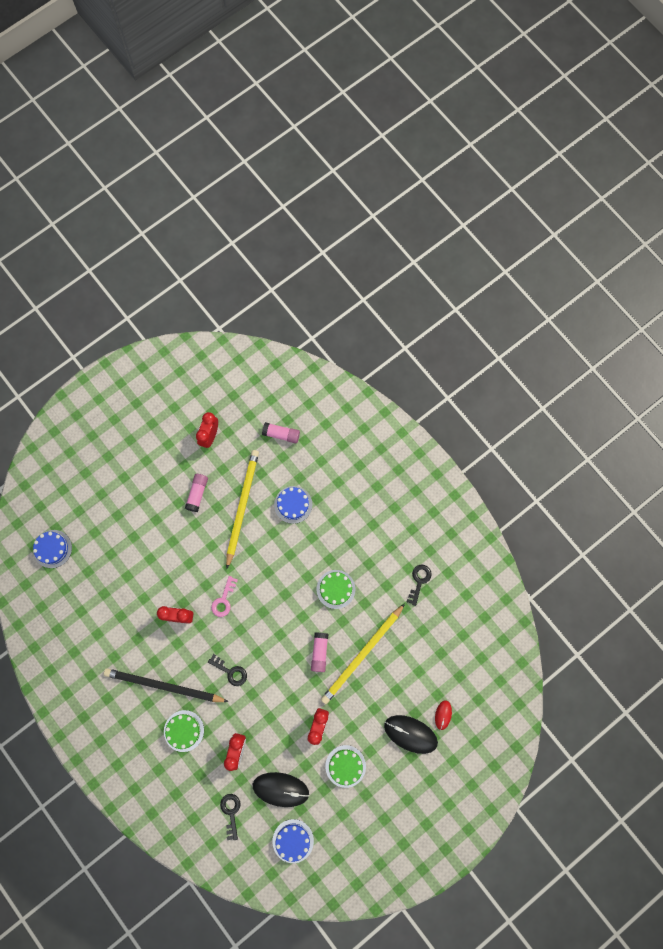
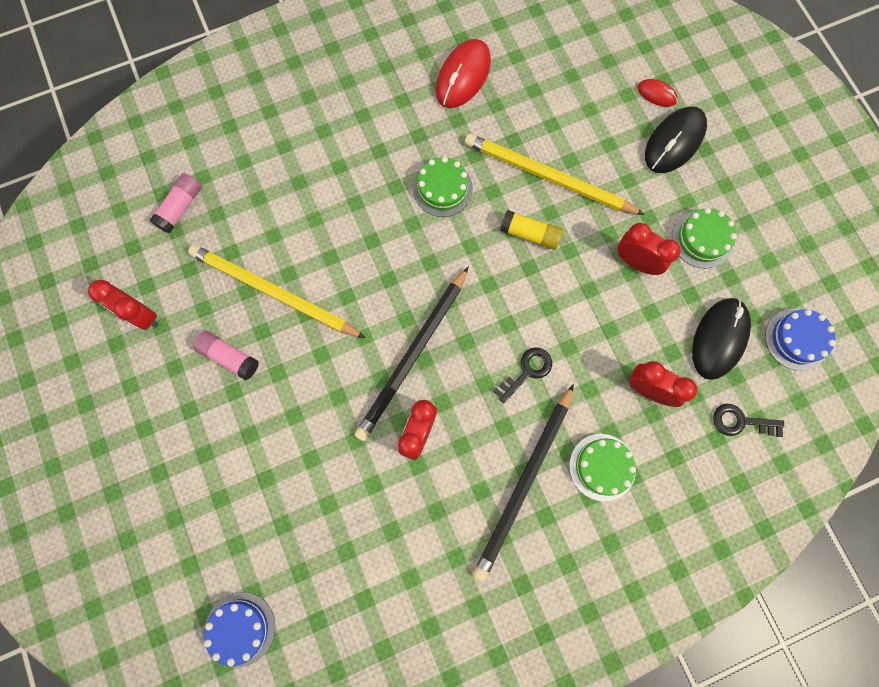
camera: 75 degrees left, 0 degrees up
pink key [211,576,238,617] -> black pencil [354,267,468,441]
blue cake [274,486,312,524] -> none
pink glue stick [311,632,328,672] -> yellow glue stick [500,210,563,250]
yellow pencil [321,603,405,704] -> yellow pencil turned 150 degrees clockwise [465,134,645,215]
black key [407,565,432,606] -> red mouse [436,39,491,108]

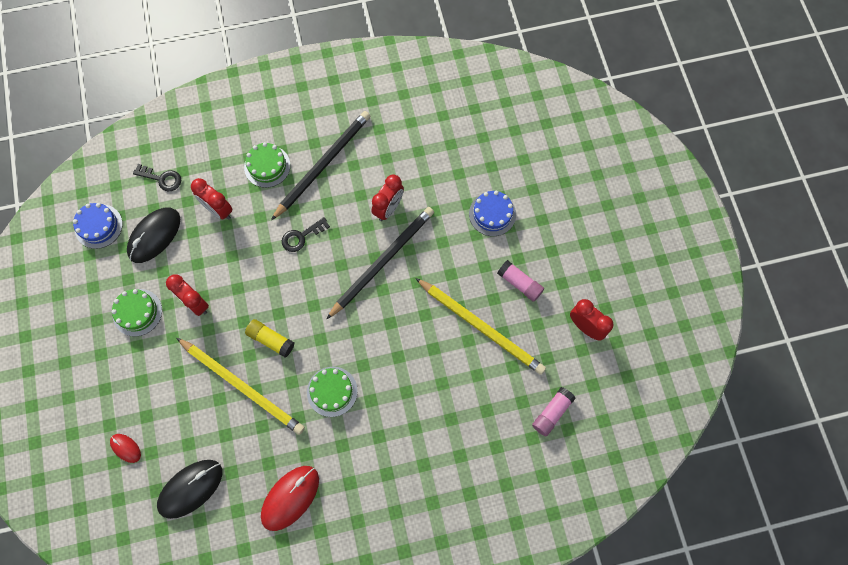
camera: 170 degrees left, 5 degrees down
blue cake [204,592,275,667] -> blue cake moved to [469,191,516,236]
black mouse [645,107,707,173] -> black mouse moved to [157,460,222,519]

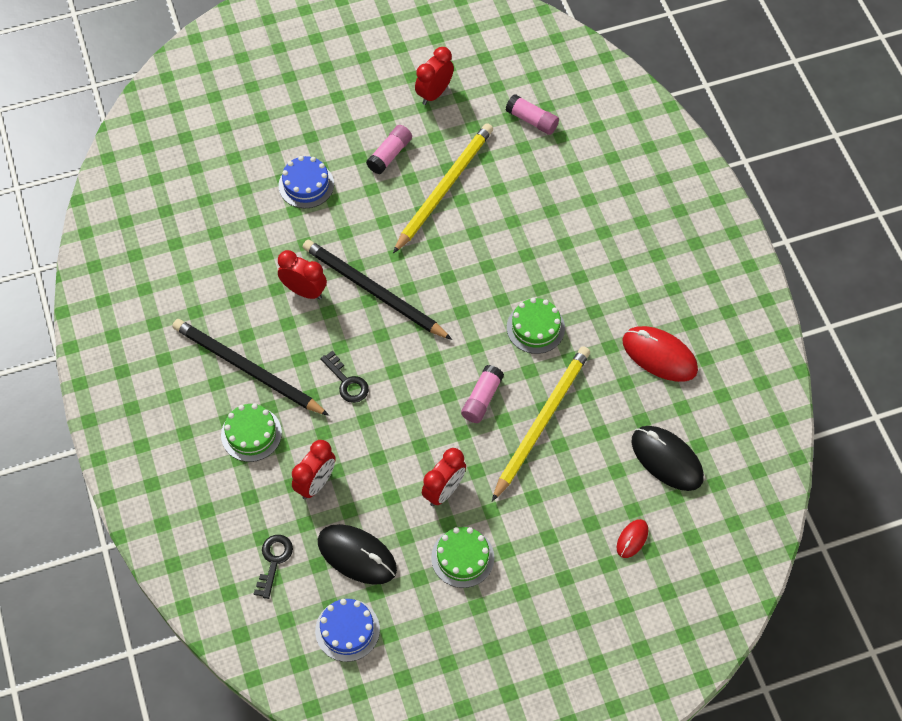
camera: 95 degrees left, 10 degrees down
yellow glue stick [245,319,295,358] -> pink glue stick [461,365,504,423]

